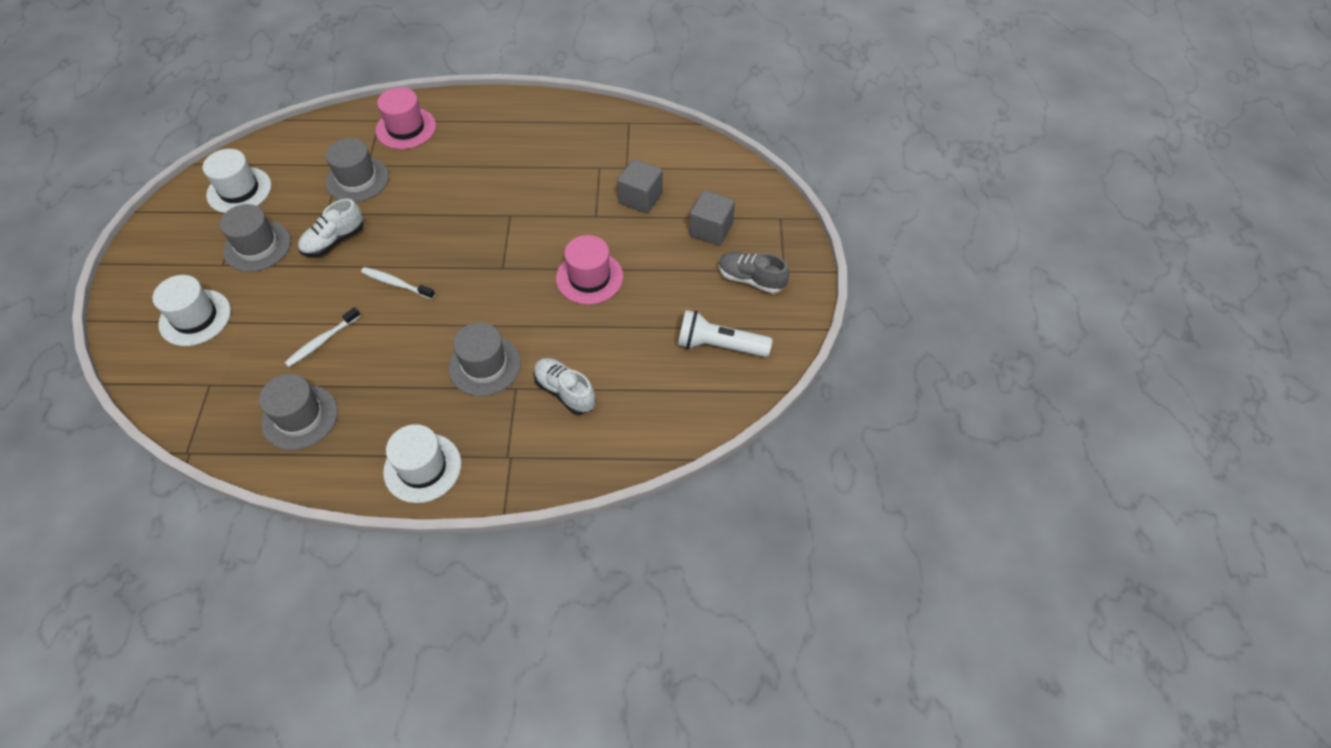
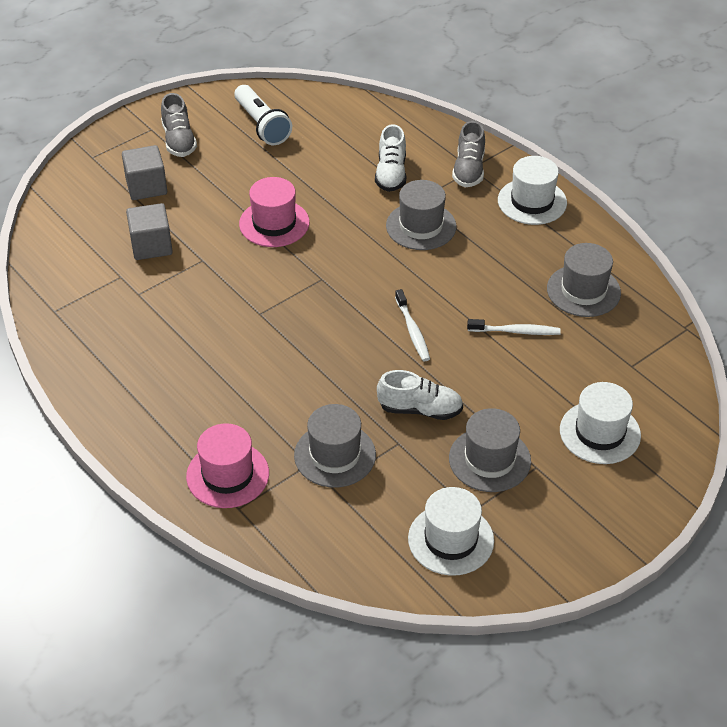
camera: 130 degrees left, 10 degrees down
none -> grey shoe [452,121,485,187]

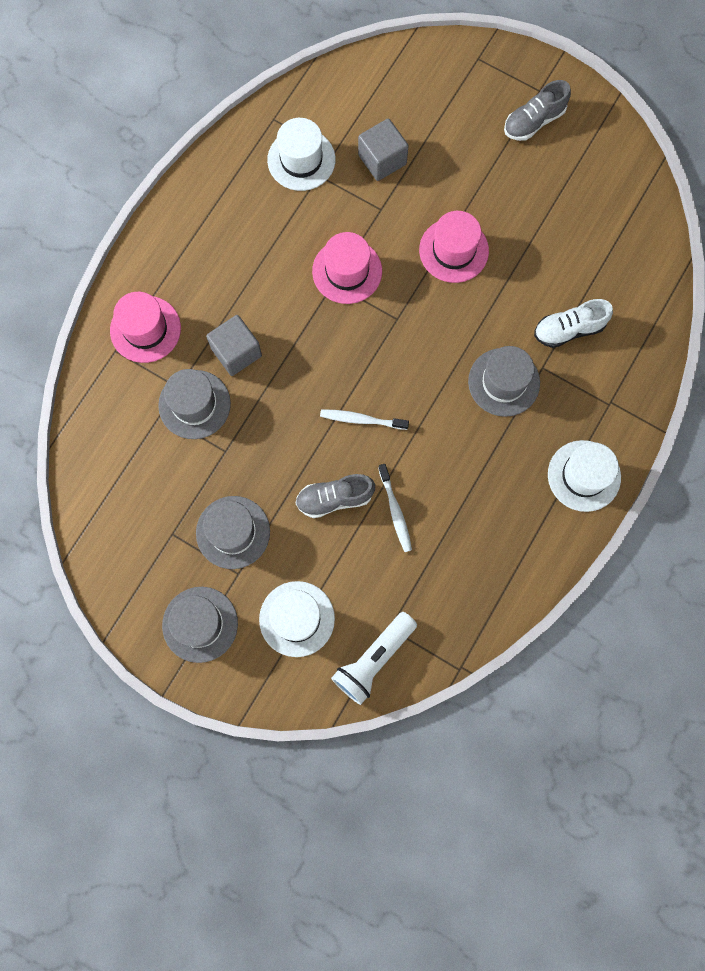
camera: 70 degrees right, 30 degrees up
grey cube [122,145,167,200] -> grey cube moved to [206,315,262,376]
white flashlight [234,85,292,145] -> white flashlight moved to [331,612,417,705]
white shoe [377,370,463,420] -> none
white toothbrush [395,289,430,361] -> white toothbrush turned 45 degrees clockwise [320,409,409,430]
white hat [408,487,494,576] -> white hat moved to [267,118,336,191]
grey shoe [452,121,485,187] -> grey shoe moved to [296,474,375,518]
grey hat [547,243,621,317] -> grey hat moved to [162,587,238,663]
none -> pink hat [312,232,382,304]

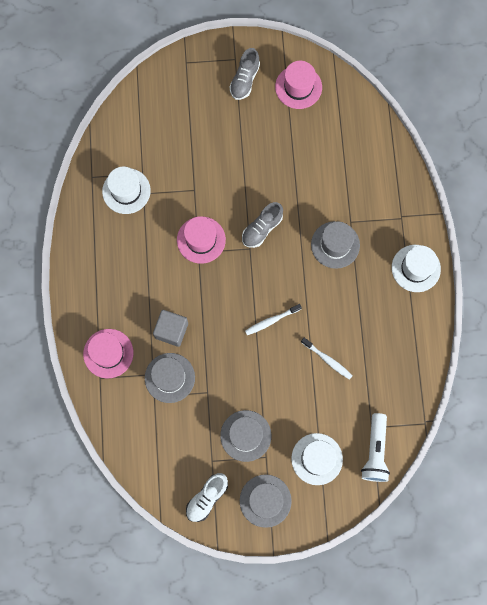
camera: 35 degrees left, 0 degrees up
grey shoe [296,474,375,518] -> grey shoe moved to [242,202,283,248]
grey cube [358,118,409,181] -> none
pink hat [419,211,489,283] -> pink hat moved to [275,61,322,109]
white shoe [534,299,613,348] -> white shoe moved to [186,473,228,522]

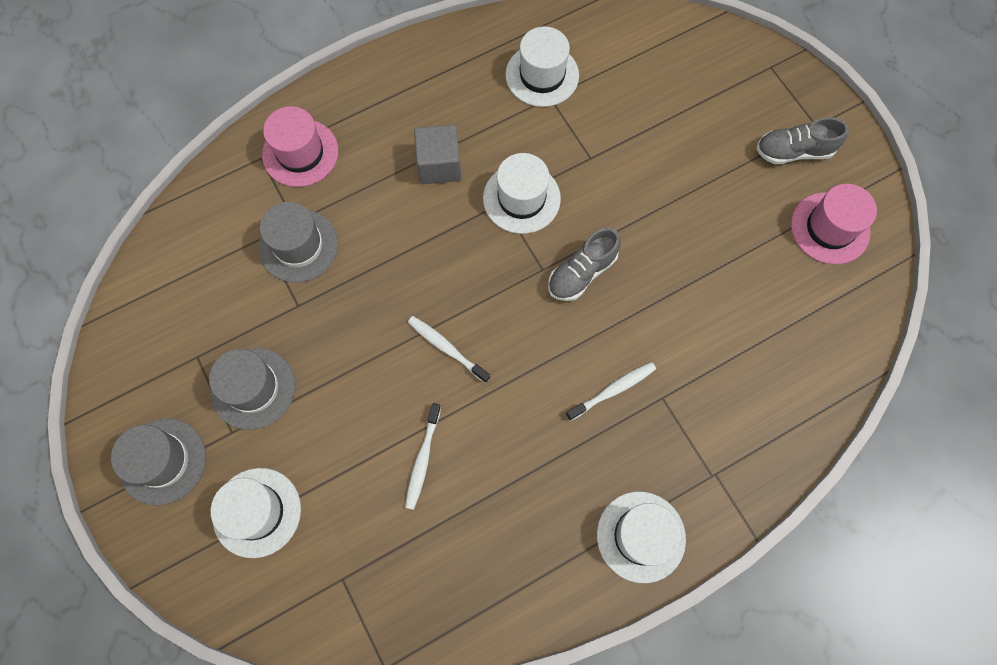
camera: 65 degrees right, 5 degrees down
grey cube [153,310,188,347] -> grey cube moved to [414,124,461,184]
pink hat [177,216,226,264] -> white hat [483,153,561,234]
white shoe [186,473,228,522] -> none
grey shoe [242,202,283,248] -> grey shoe turned 60 degrees counterclockwise [548,227,621,301]
grey hat [311,221,360,269] -> white toothbrush [566,362,656,421]
white flashlight [361,413,390,482] -> none

